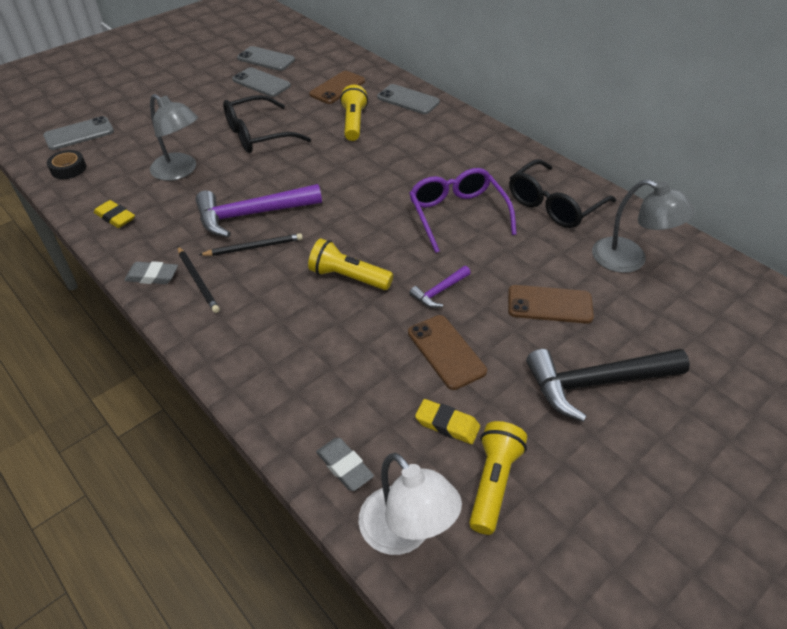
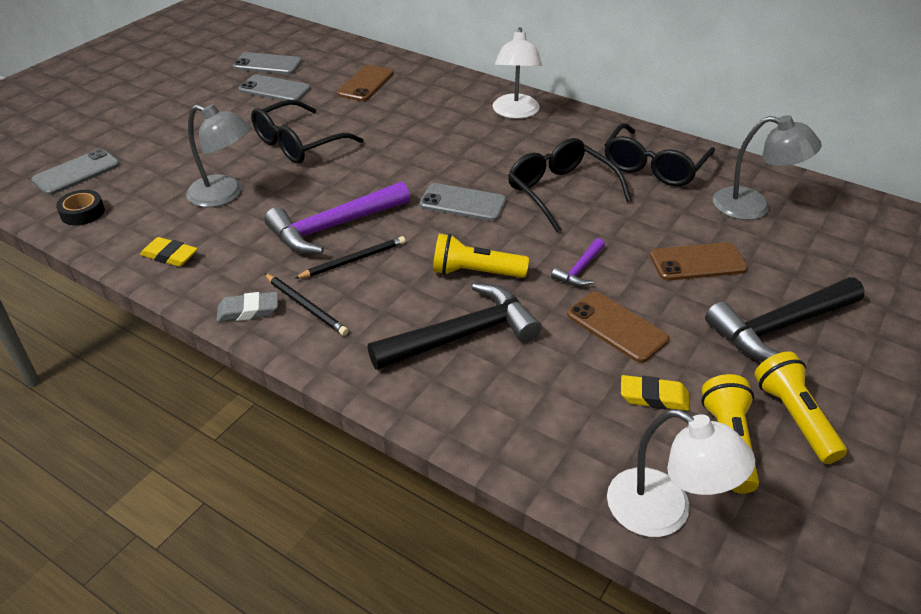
camera: 15 degrees left, 5 degrees down
grey eraser [316,438,374,491] -> none
yellow flashlight [340,85,368,141] -> yellow flashlight moved to [755,352,847,464]
grey phone [377,84,440,114] -> grey phone moved to [420,183,506,221]
purple glasses [409,168,517,253] -> black glasses [508,138,632,232]
none -> black hammer [368,283,542,370]
none -> white lamp [493,27,542,119]

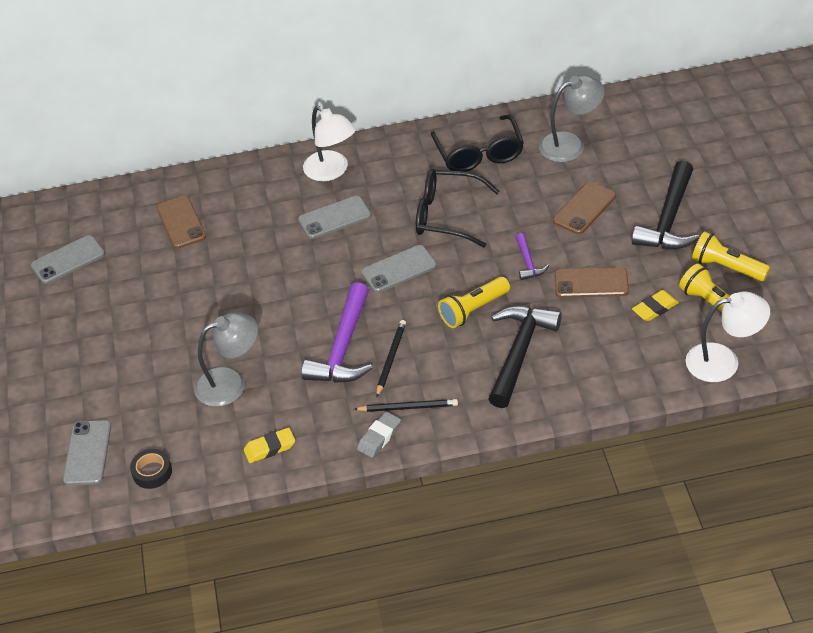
camera: 40 degrees left, 5 degrees up
grey phone [239,74,311,101] -> grey phone moved to [298,196,371,239]
black glasses [251,100,364,164] -> none

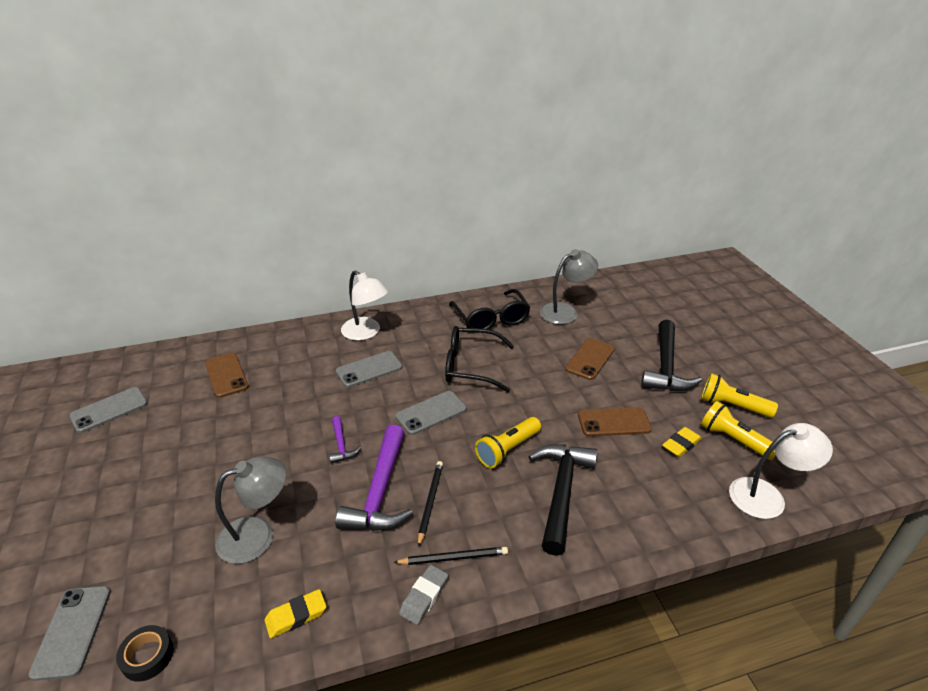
camera: 10 degrees left, 10 degrees down
purple hammer [516,233,549,280] -> purple hammer moved to [329,416,361,464]

